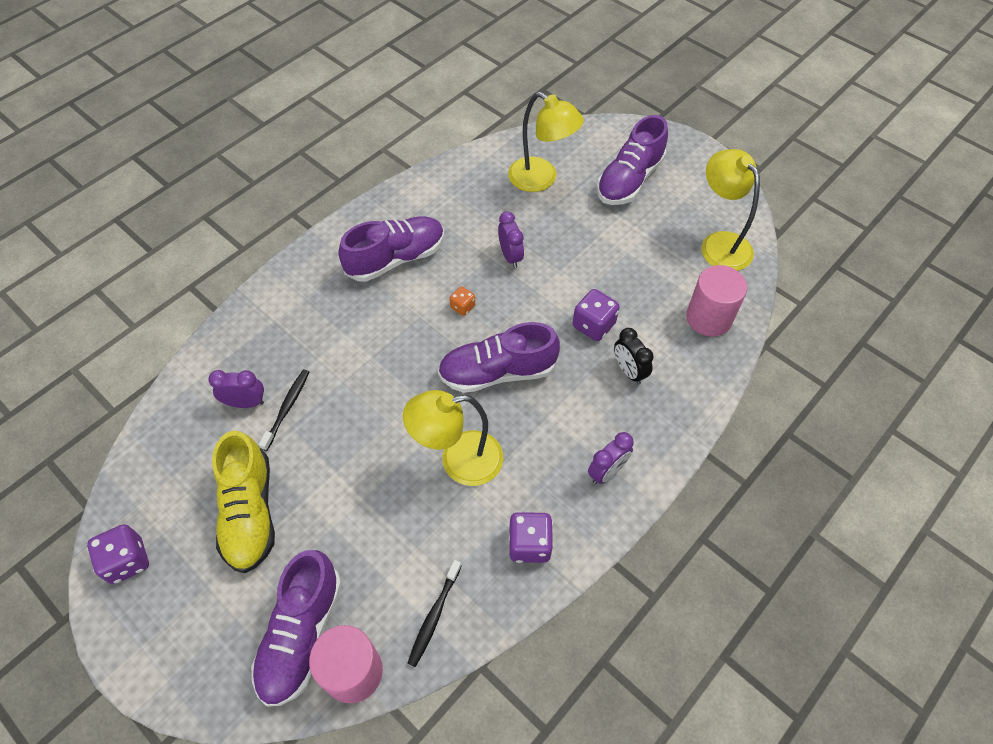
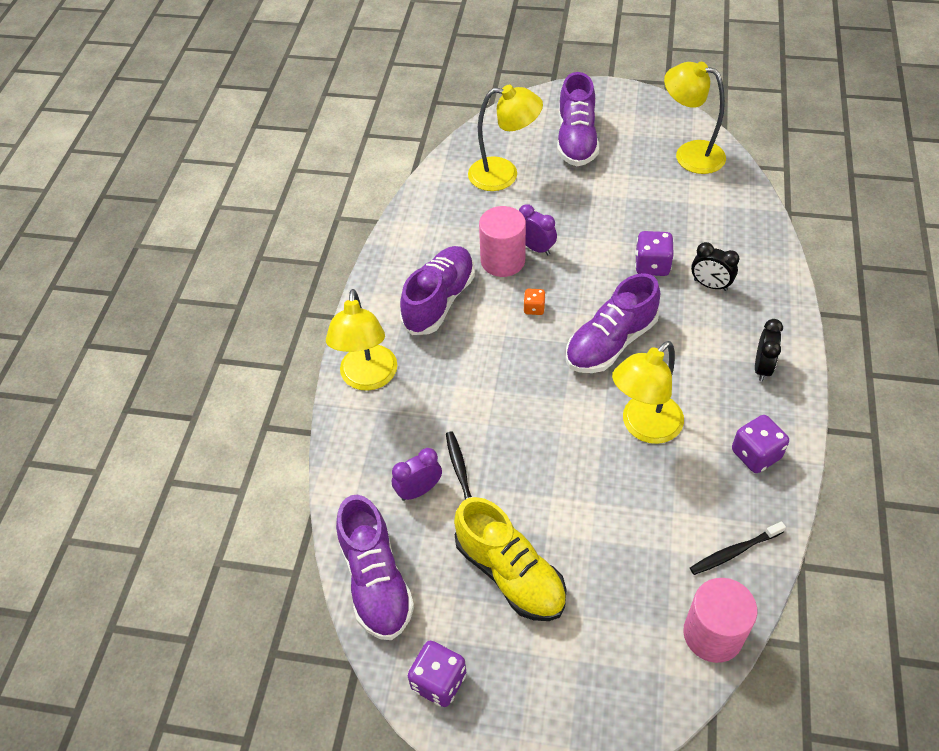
camera: 30 degrees left, 5 degrees down
purple shoe [251,550,342,707] -> purple shoe moved to [336,495,414,640]
black toothbrush [407,560,462,667] -> black toothbrush turned 75 degrees clockwise [690,521,786,575]
purple clock [588,432,633,484] -> black clock [755,319,783,381]
pink cylinder [686,265,747,337] -> pink cylinder moved to [479,206,526,277]
none -> yellow lamp [326,289,397,391]

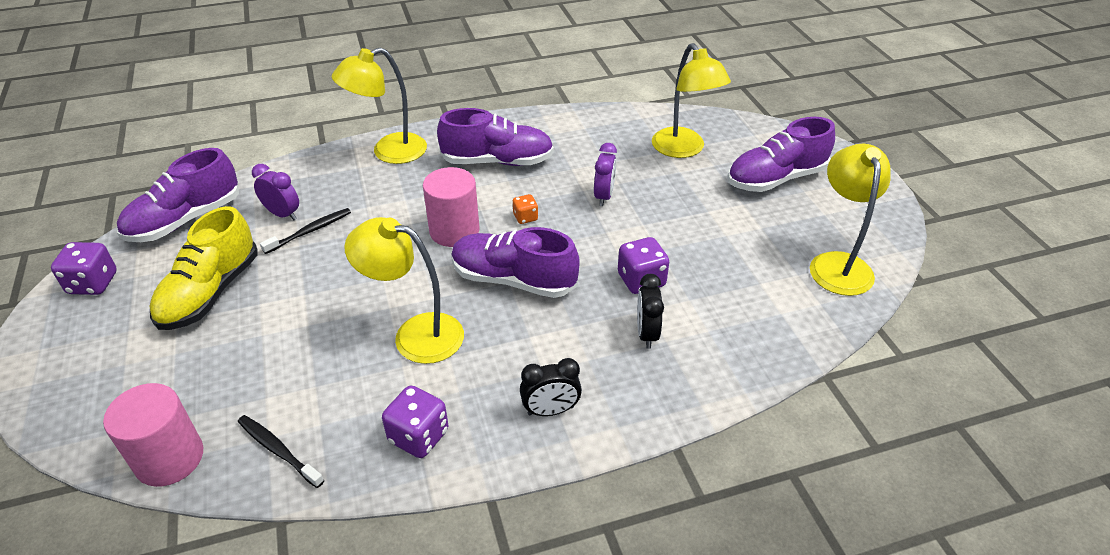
camera: 60 degrees right, 10 degrees down
pink cylinder [479,206,526,277] -> pink cylinder moved to [423,167,480,247]

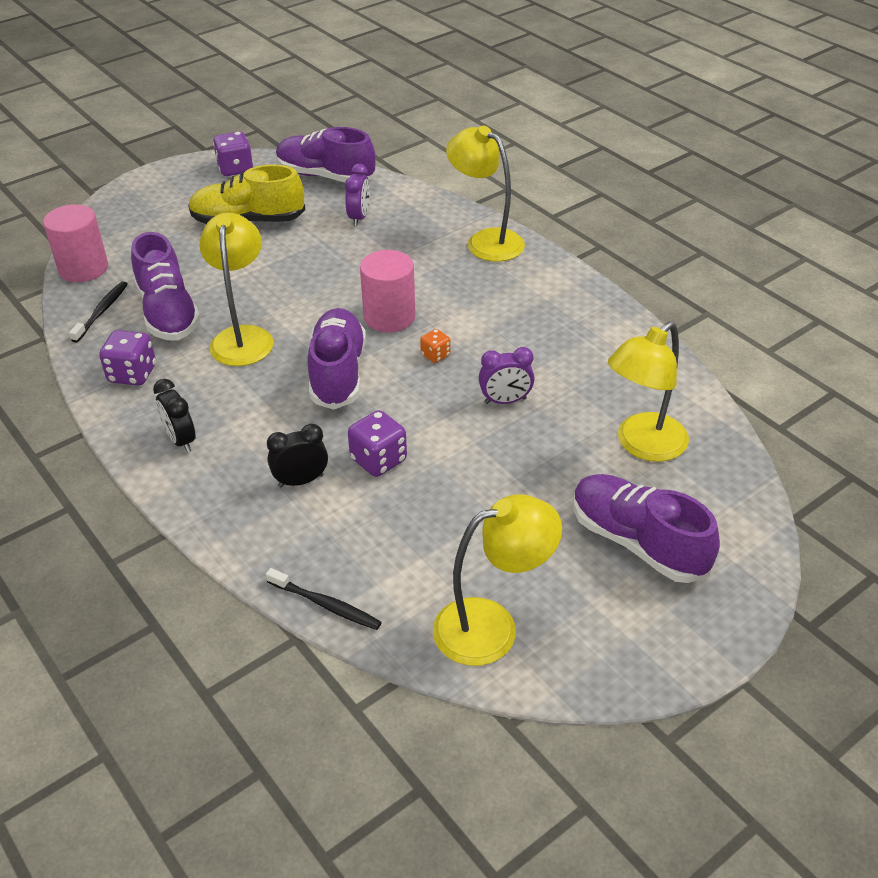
camera: 70 degrees right, 0 degrees up
black toothbrush [260,208,351,254] -> black toothbrush moved to [266,568,382,630]
purple shoe [437,108,554,166] -> purple shoe moved to [131,232,201,341]

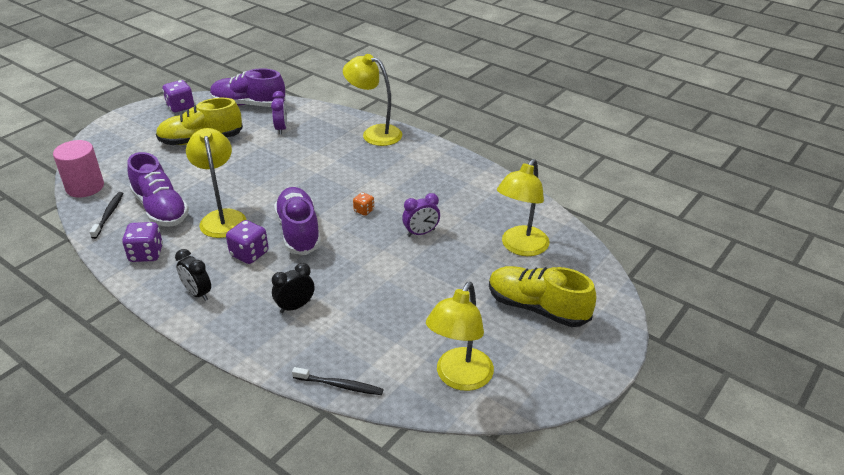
camera: 15 degrees left, 5 degrees down
purple dice [348,410,407,477] -> purple dice moved to [226,220,269,264]
pink cylinder [360,250,416,332] -> none
yellow lamp [433,494,562,666] -> yellow lamp turned 150 degrees clockwise [426,282,494,391]
purple shoe [573,474,720,583] -> yellow shoe [489,266,596,327]

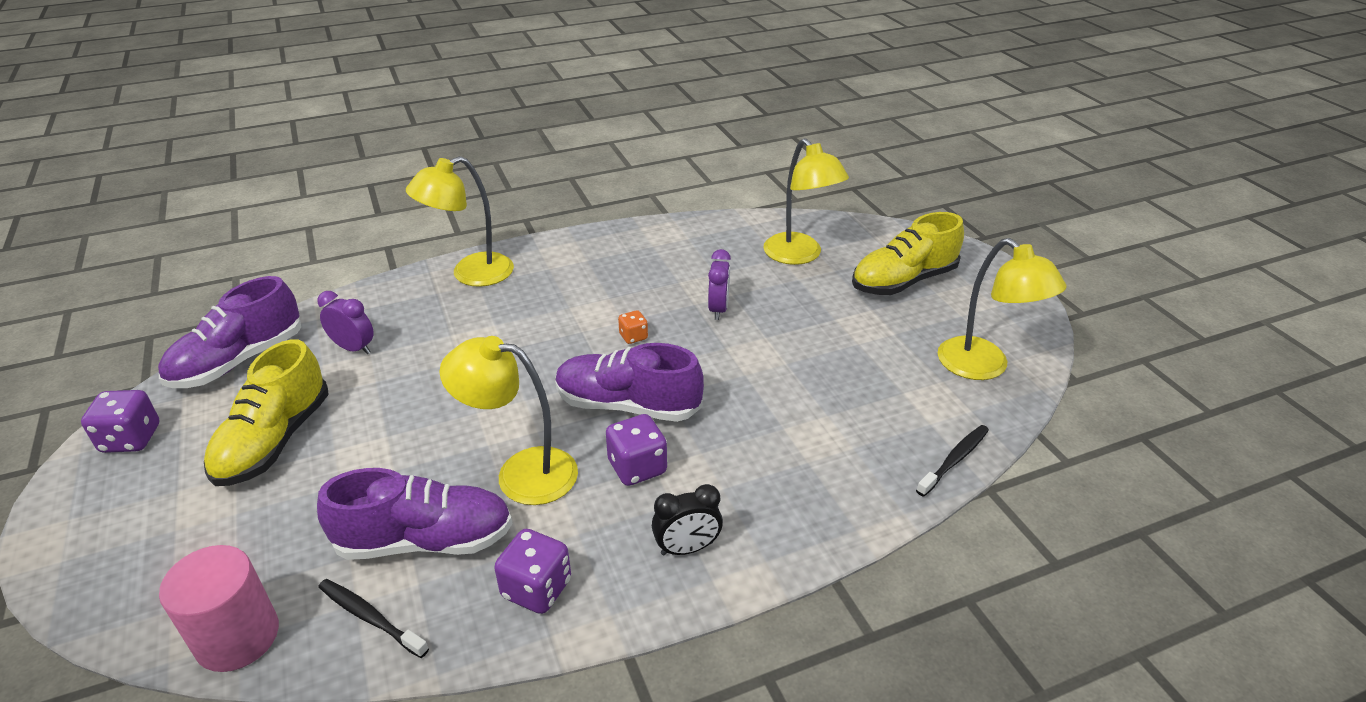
camera: 60 degrees left, 0 degrees up
black clock [272,263,314,313] -> none

